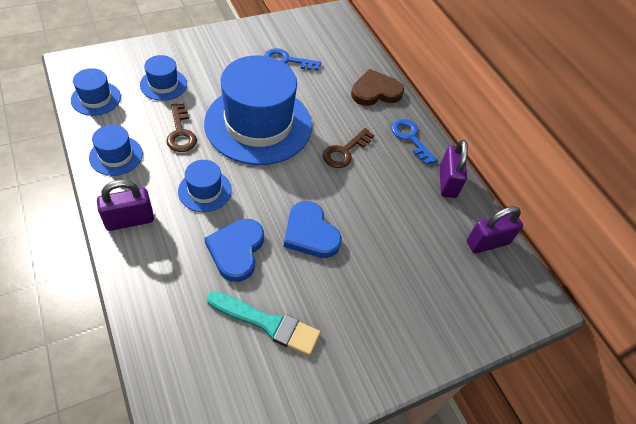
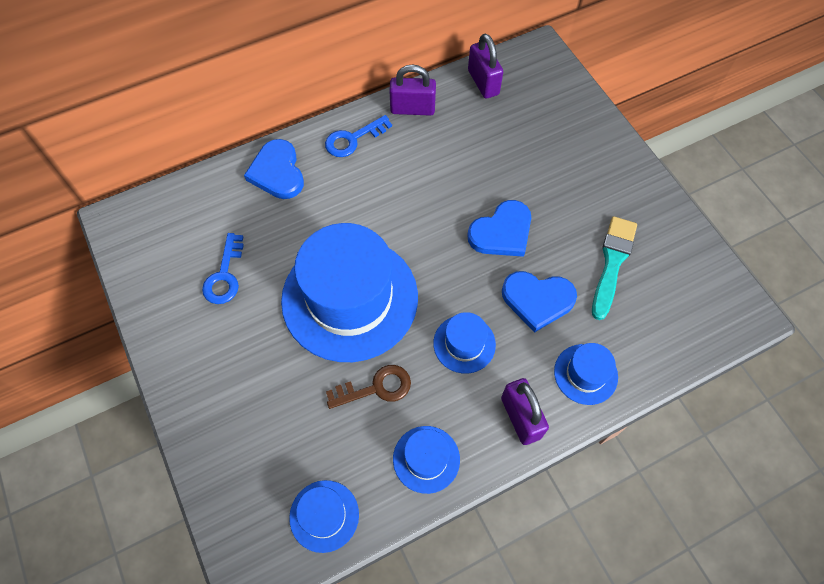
camera: 85 degrees left, 10 degrees up
blue hat [140,55,187,101] -> blue hat moved to [554,343,618,405]
brown key [323,128,374,168] -> none
brown heart [351,69,404,106] -> blue heart [244,139,304,199]

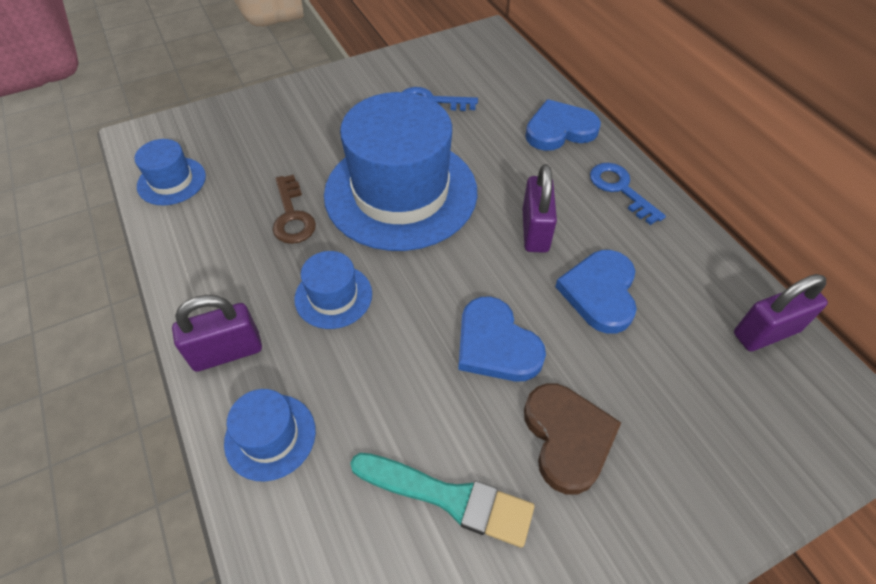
camera: 90 degrees right, 10 degrees down
purple padlock [389,65,436,116] -> purple padlock moved to [523,164,557,253]
blue hat [393,426,460,494] -> none
blue heart [502,271,577,333] -> blue heart moved to [555,250,637,334]
none -> brown heart [524,383,621,494]

